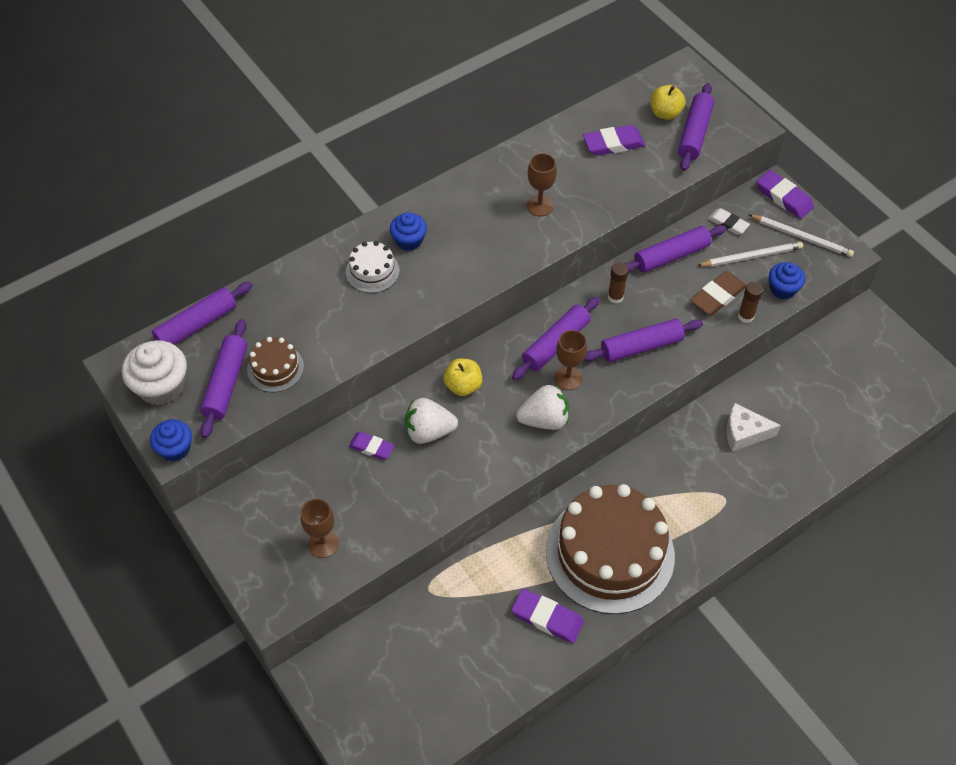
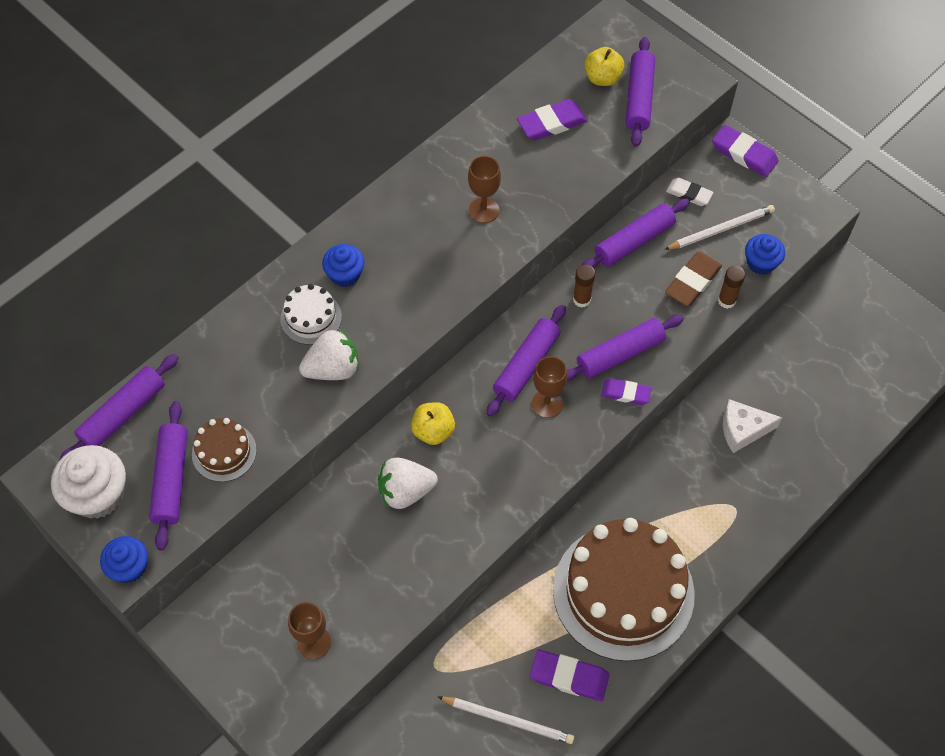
camera: 10 degrees left, 5 degrees up
purple eraser [349,432,395,460] -> purple eraser moved to [601,378,652,405]
white strawberry [516,385,569,430] -> white strawberry moved to [299,329,359,380]
white pencil [749,215,854,257] -> white pencil moved to [438,697,574,744]

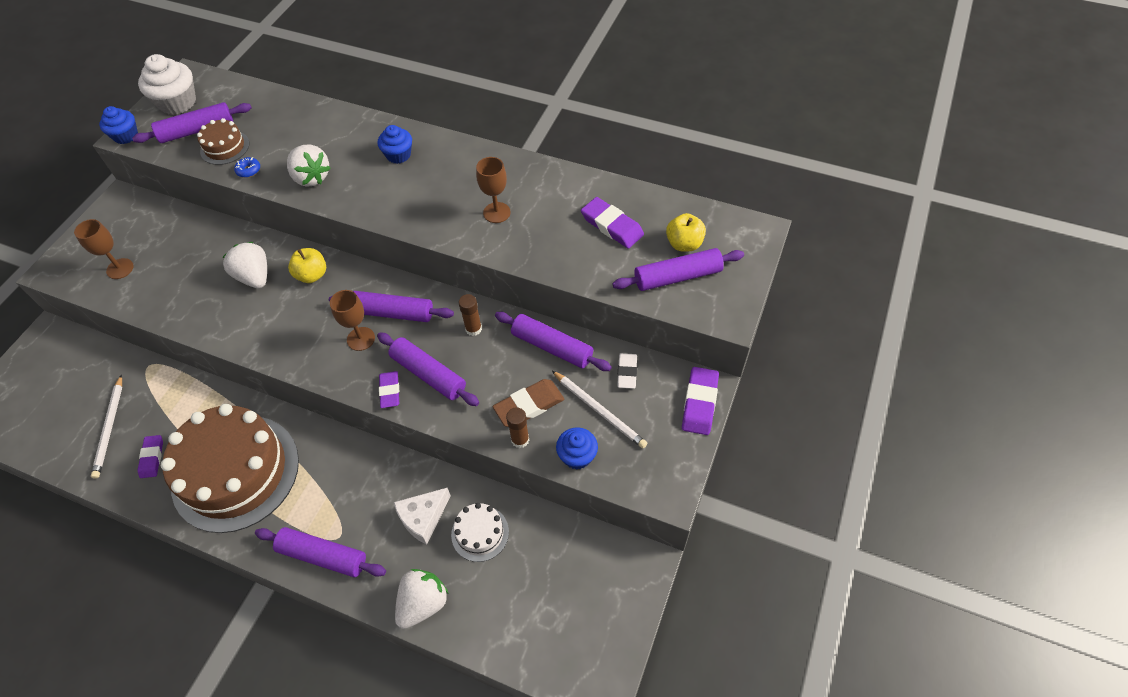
camera: 70 degrees right, 5 degrees down
purple rolling pin [59,354,179,461] -> purple rolling pin moved to [255,527,386,577]
white cake [280,284,342,345] -> white cake moved to [451,503,509,562]
purple eraser [530,649,610,701] -> purple eraser [138,435,163,478], size x0.66
brown eraser [665,252,722,307] -> brown eraser turned 45 degrees counterclockwise [493,379,564,427]
white cheese [723,399,782,453] -> white cheese turned 105 degrees counterclockwise [394,488,451,544]
none -> blue donut [234,157,260,178]
none -> white strawberry [395,569,449,629]

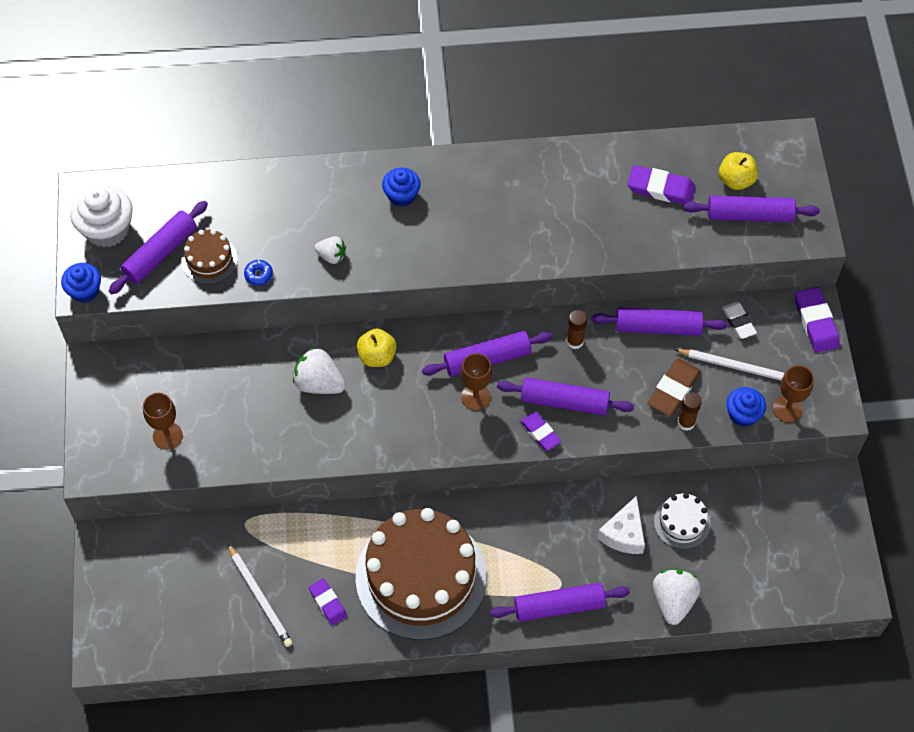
camera: 30 degrees left, 5 degrees up
white strawberry [287,145,330,187] -> white strawberry [314,236,346,264], size x0.60
brown goblet [476,157,511,223] -> brown goblet moved to [773,365,814,423]
purple rolling pin [612,248,744,291] -> purple rolling pin turned 45 degrees clockwise [683,196,820,222]

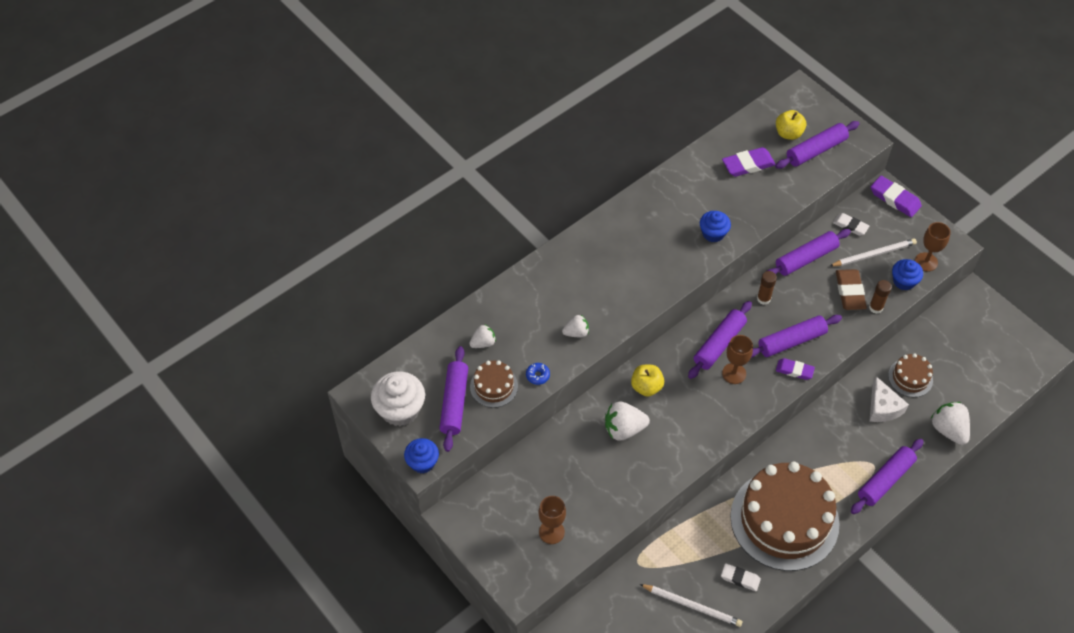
camera: 35 degrees left, 5 degrees down
purple eraser [309,578,347,625] -> white eraser [721,563,761,591]
blue cupcake [382,168,421,207] -> blue cupcake moved to [700,211,731,243]
white cake [654,493,711,549] -> brown cake [888,353,933,397]
none -> white strawberry [469,324,496,348]

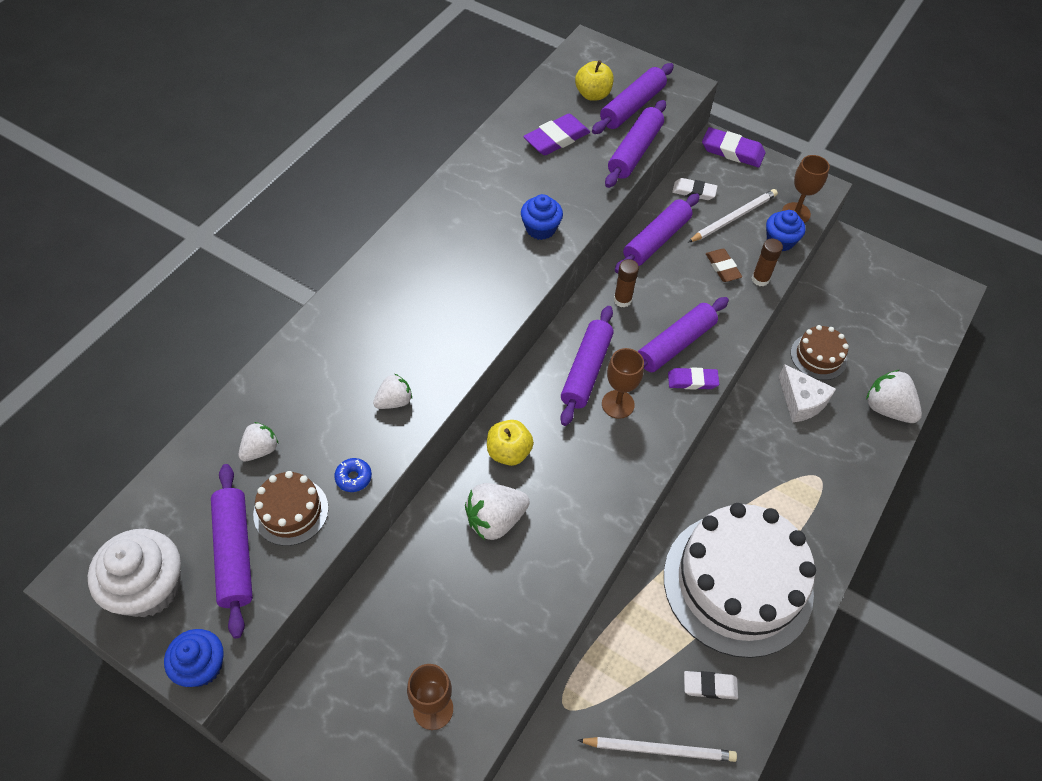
camera: 20 degrees left, 0 degrees up
brown cake [730,462,839,571] -> white cake [664,503,816,658]
brown eraser [836,269,867,310] -> brown eraser [706,249,742,282], size x0.66
purple rolling pin [851,439,924,514] -> purple rolling pin moved to [605,100,666,188]

